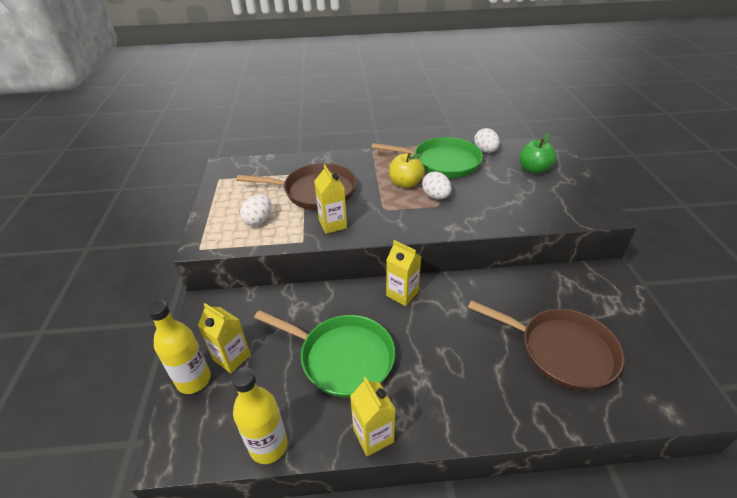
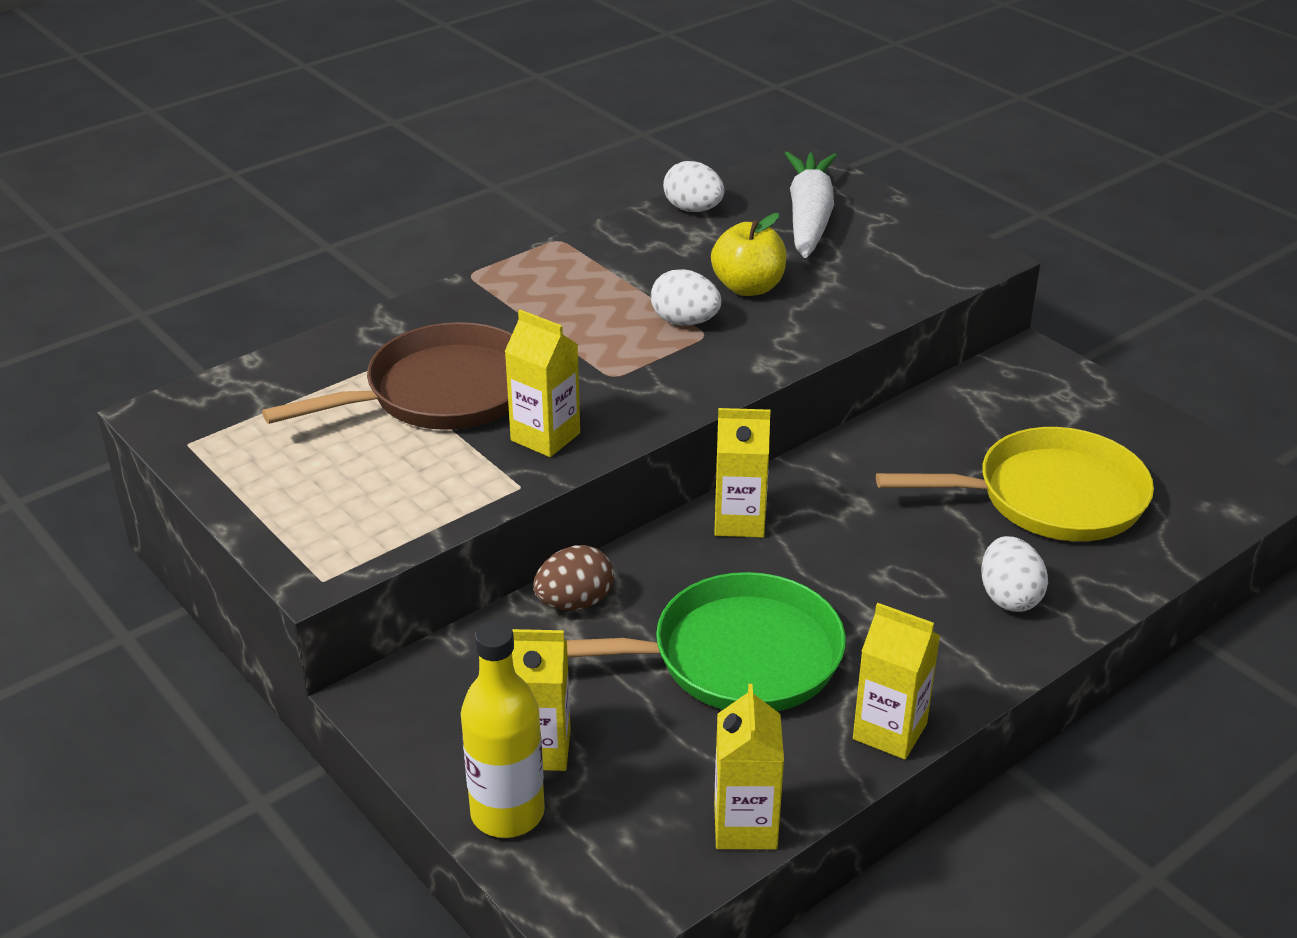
camera: 35 degrees left, 5 degrees down
yellow bottle [232,367,288,464] -> yellow carton [714,684,784,849]
white egg [240,194,272,226] -> white egg moved to [981,536,1048,612]
green pan [371,137,483,178] -> none
yellow apple [389,153,425,188] -> yellow apple moved to [711,213,787,296]
brown pan [468,300,624,390] -> yellow pan [876,427,1154,541]
green apple [520,134,556,174] -> white carrot [785,152,837,258]
none -> brown egg [533,545,614,611]

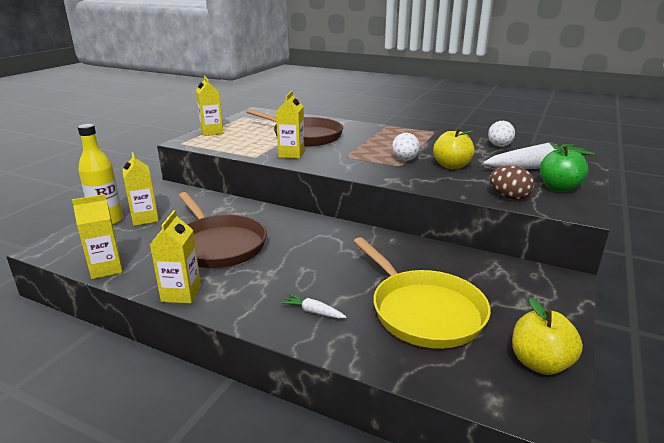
camera: 65 degrees right, 10 degrees down
brown egg [533,545,614,611] -> brown egg moved to [489,166,535,200]
green pan [567,572,846,711] -> brown pan [178,192,267,268]
yellow carton [714,408,770,538] -> yellow carton moved to [196,76,224,136]
white egg [981,536,1048,612] -> white carrot [281,294,346,318]
none -> yellow apple [512,298,583,375]
none -> green apple [540,142,589,192]

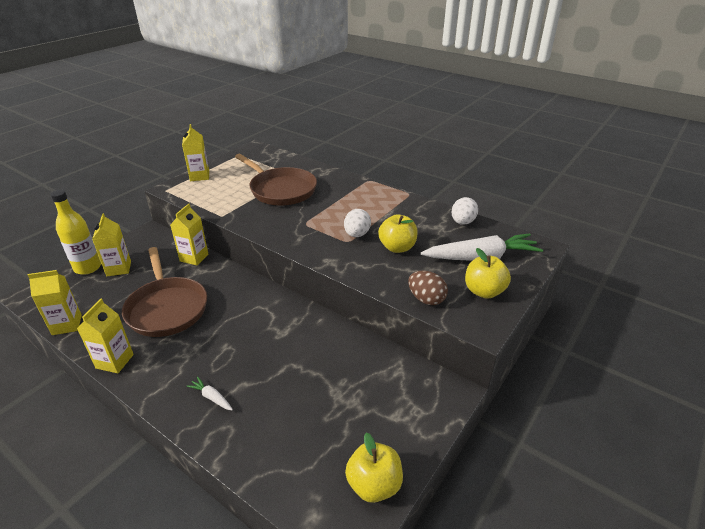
camera: 10 degrees right, 10 degrees up
yellow carton [276,91,305,159] -> yellow carton moved to [170,204,208,265]
yellow pan [353,237,491,349] -> none
green apple [540,142,589,192] -> yellow apple [465,248,511,299]

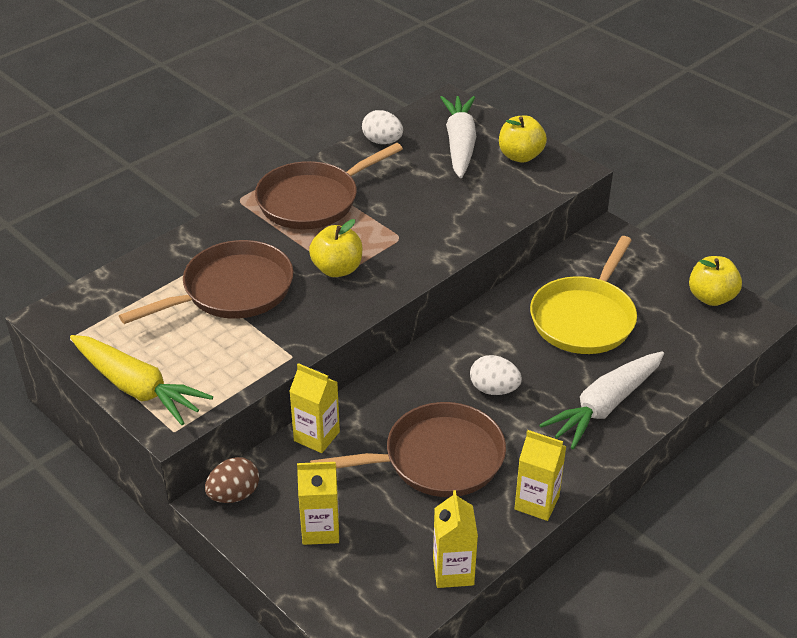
camera: 80 degrees left, 5 degrees up
yellow bottle [50,190,101,275] -> none
yellow carton [182,124,209,181] -> yellow carrot [70,335,213,425]
white carrot [186,377,233,410] -> white carrot [539,351,664,449], size x2.44
white egg [344,209,371,237] -> white egg moved to [470,355,522,395]
yellow apple [378,214,418,253] -> yellow apple moved to [309,219,363,277]
brown egg [408,271,448,305] -> brown egg moved to [205,457,259,503]
none -> brown pan [255,143,403,229]
none -> yellow pan [530,236,637,354]

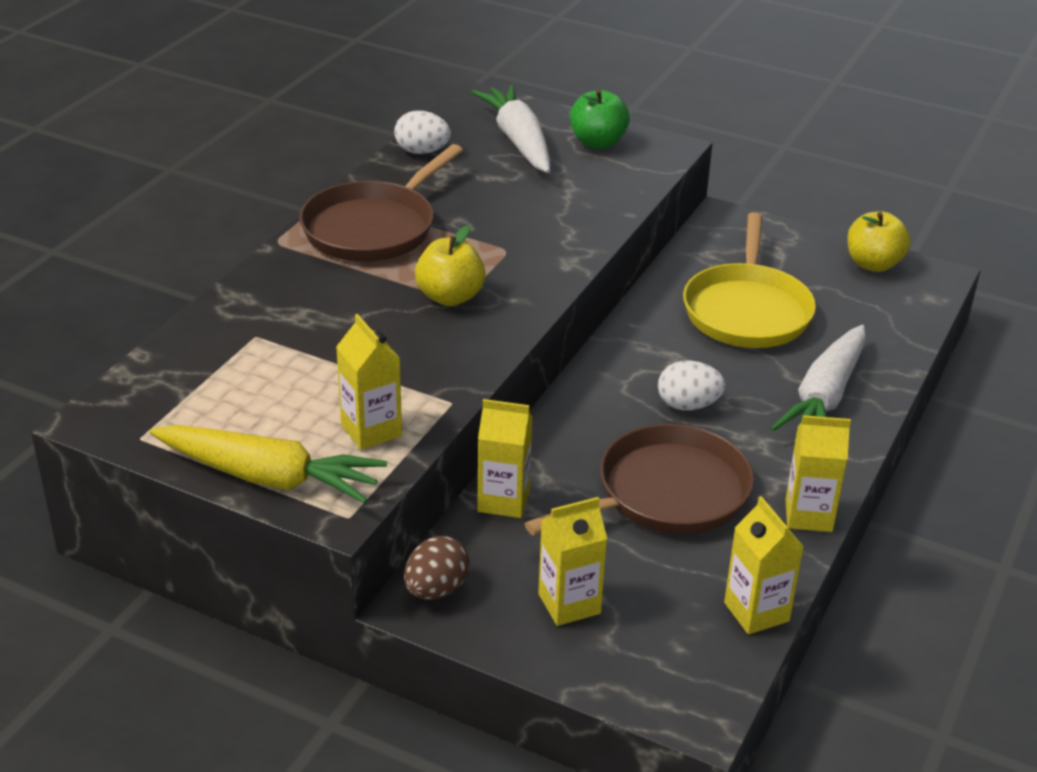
camera: 20 degrees left, 5 degrees down
brown pan [119,240,294,324] -> none
yellow apple [499,115,547,163] -> green apple [570,90,630,149]
none -> yellow carton [336,314,402,450]

